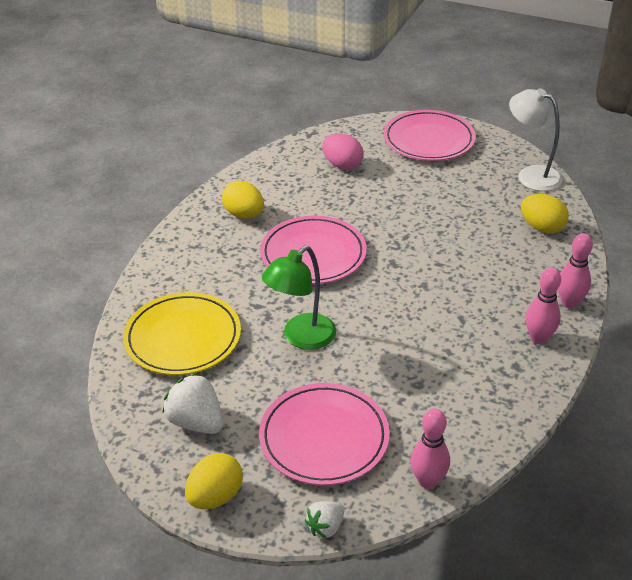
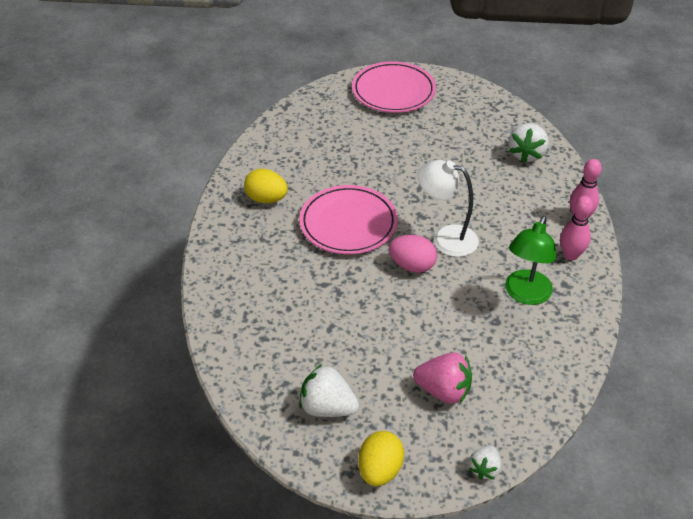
camera: 20 degrees left, 5 degrees up
yellow plate [123,292,241,375] -> none
pink plate [259,383,390,486] -> pink strawberry [413,352,472,404]
green lamp [262,246,336,350] -> green lamp moved to [505,216,556,305]
pink egg [322,134,364,170] -> pink egg moved to [389,235,437,273]
pink bowling pin [410,409,450,489] -> none
white lamp [509,88,563,191] -> white lamp moved to [418,160,479,257]
yellow egg [521,194,569,233] -> white strawberry [508,123,549,163]

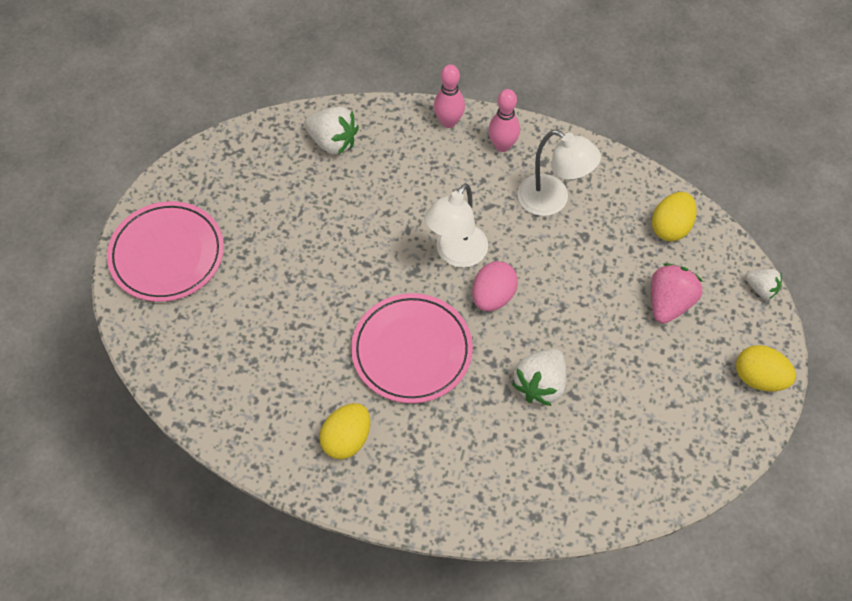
camera: 80 degrees left, 15 degrees up
white strawberry [299,364,359,417] -> white strawberry moved to [512,349,566,406]
green lamp [505,216,556,305] -> white lamp [518,130,601,216]
none -> yellow egg [652,192,697,242]

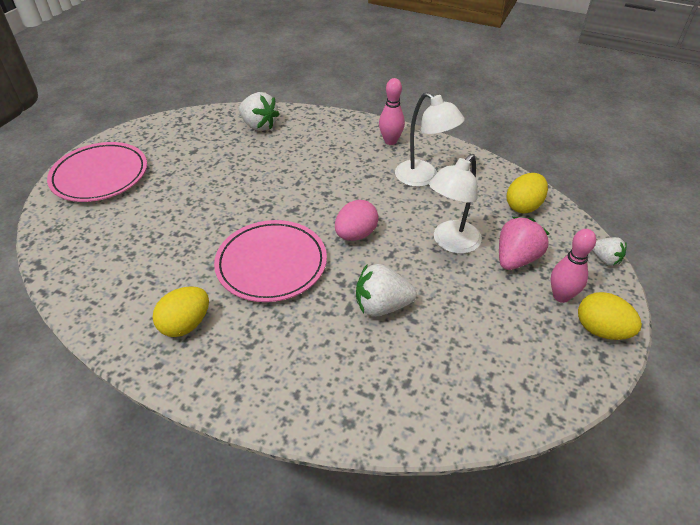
camera: 10 degrees right, 15 degrees down
white lamp [424,183,488,268] -> white lamp moved to [429,154,482,254]
pink bowling pin [434,65,465,128] -> pink bowling pin moved to [551,229,596,303]
white strawberry [512,349,566,406] -> white strawberry turned 45 degrees clockwise [356,264,417,317]

